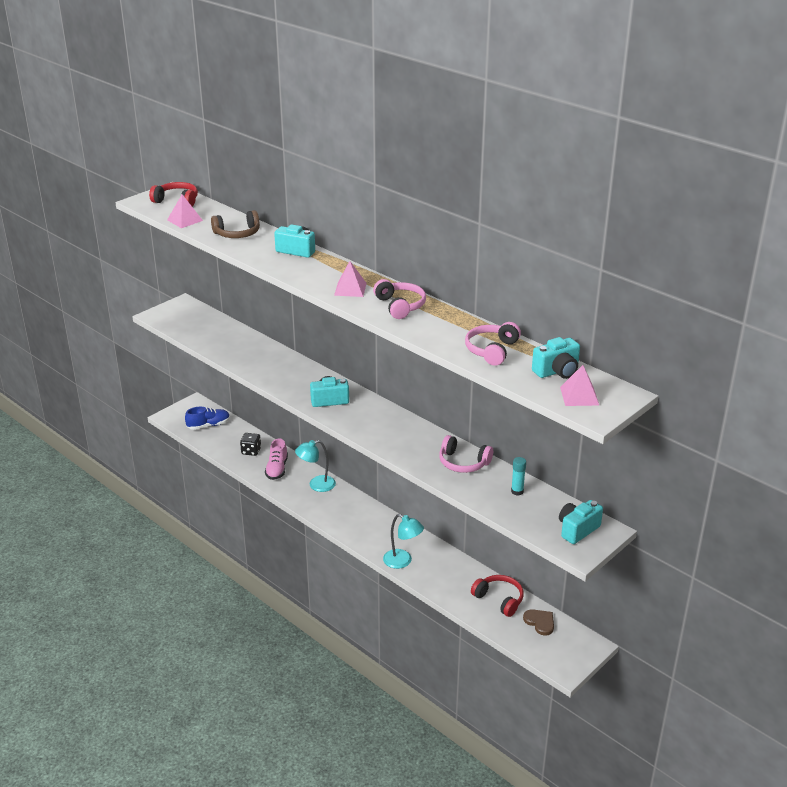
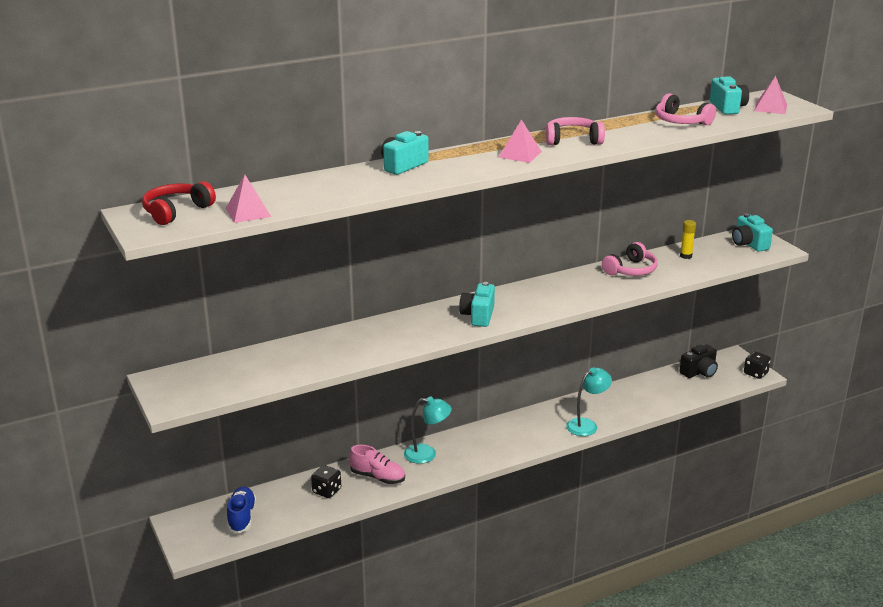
camera: 70 degrees left, 5 degrees down
brown headphones [211,210,260,238] -> none
turquoise lamp [295,440,336,492] -> turquoise lamp turned 90 degrees counterclockwise [404,397,452,464]
red headphones [471,575,524,617] -> none
turquoise glue stick [511,457,526,496] -> yellow glue stick [680,220,696,259]
brown heart [523,609,554,636] -> black camera [679,345,718,378]
none -> black dice [744,351,771,379]

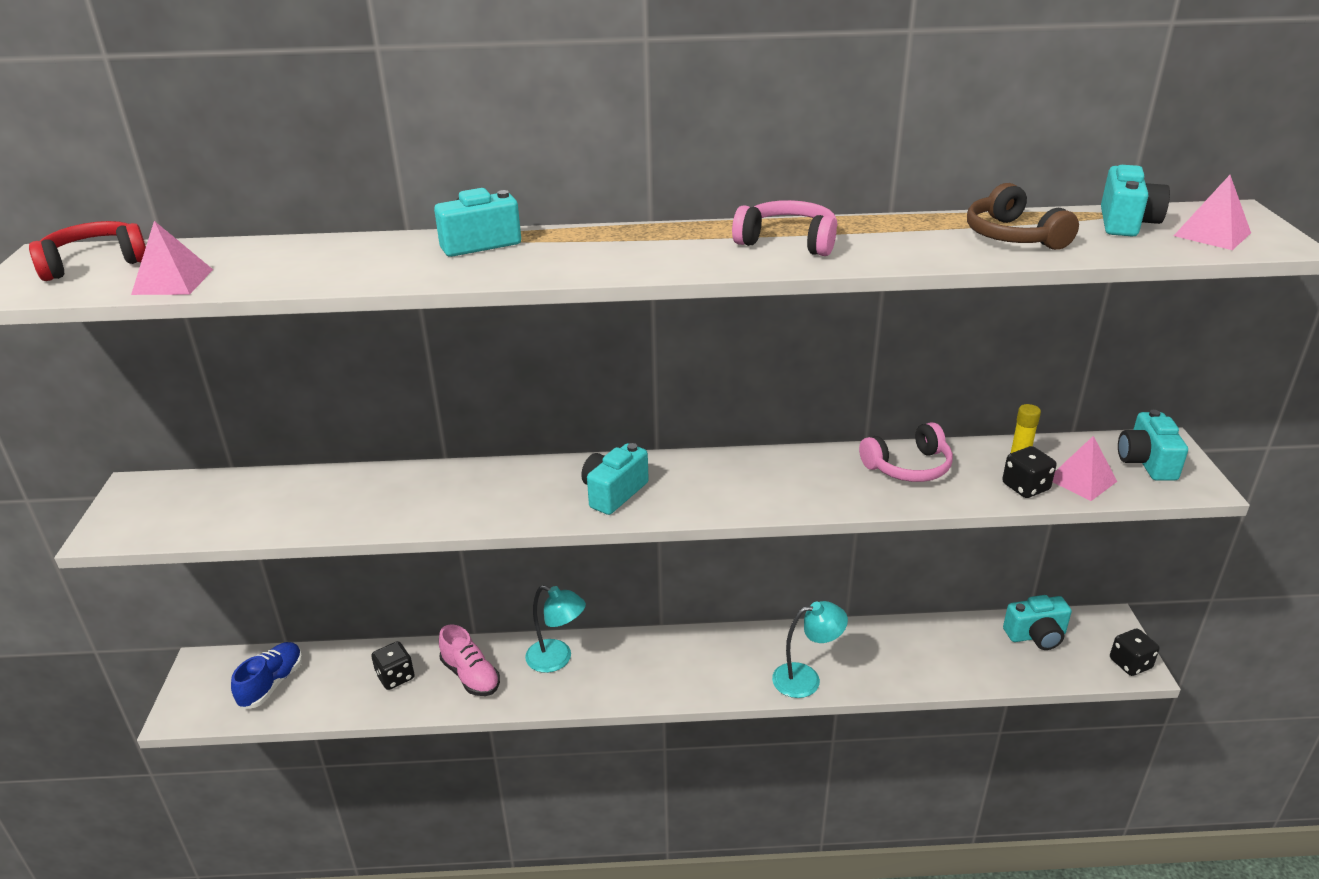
camera: 25 degrees right, 5 degrees up
pink pyramid [498,119,542,163] -> pink pyramid moved to [1053,436,1117,501]
pink headphones [655,93,716,125] -> brown headphones [967,183,1079,250]
black camera [679,345,718,378] -> turquoise camera [1003,595,1072,650]
none -> black dice [1002,446,1056,498]

